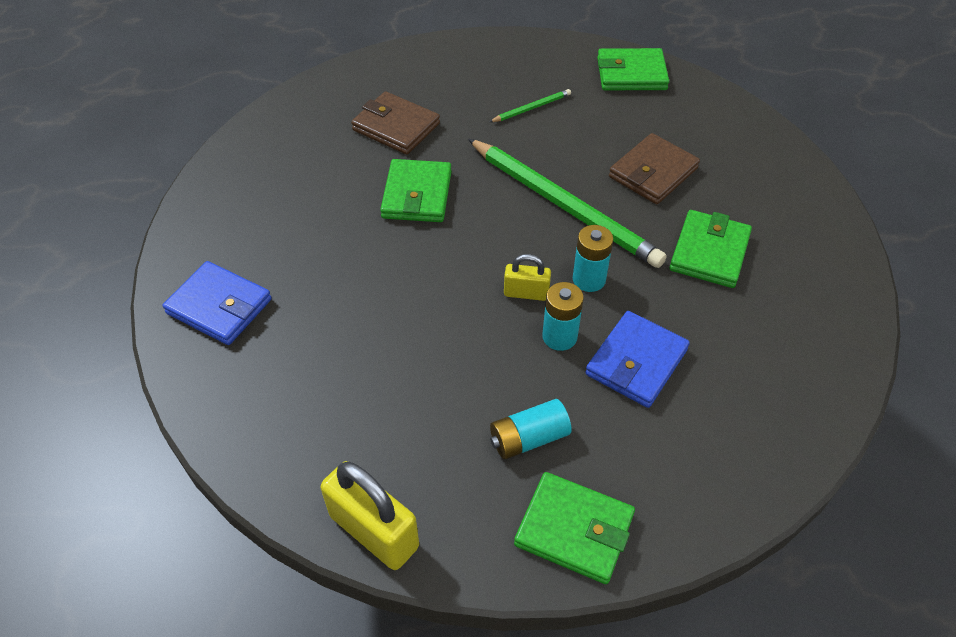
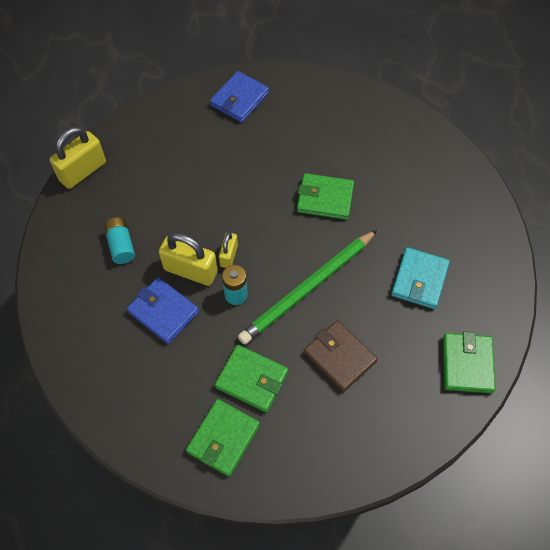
camera: 95 degrees right, 10 degrees up
brown wallet [351,91,440,155] -> none
green pencil [489,89,571,122] -> turquoise wallet [391,247,450,309]
green wallet [514,472,635,584] -> green wallet moved to [186,399,260,477]
turquoise battery [542,282,584,351] -> yellow padlock [159,233,218,286]

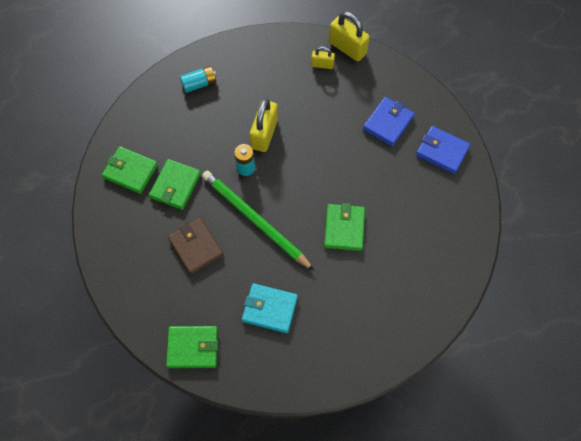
camera: 85 degrees right, 5 degrees up
turquoise battery [104,217,135,264] -> turquoise battery moved to [180,66,217,93]
blue wallet [127,277,199,344] -> blue wallet moved to [363,97,415,146]
yellow padlock [219,232,238,268] -> yellow padlock moved to [311,46,335,69]
brown wallet [304,320,378,392] -> brown wallet turned 75 degrees counterclockwise [168,218,223,274]

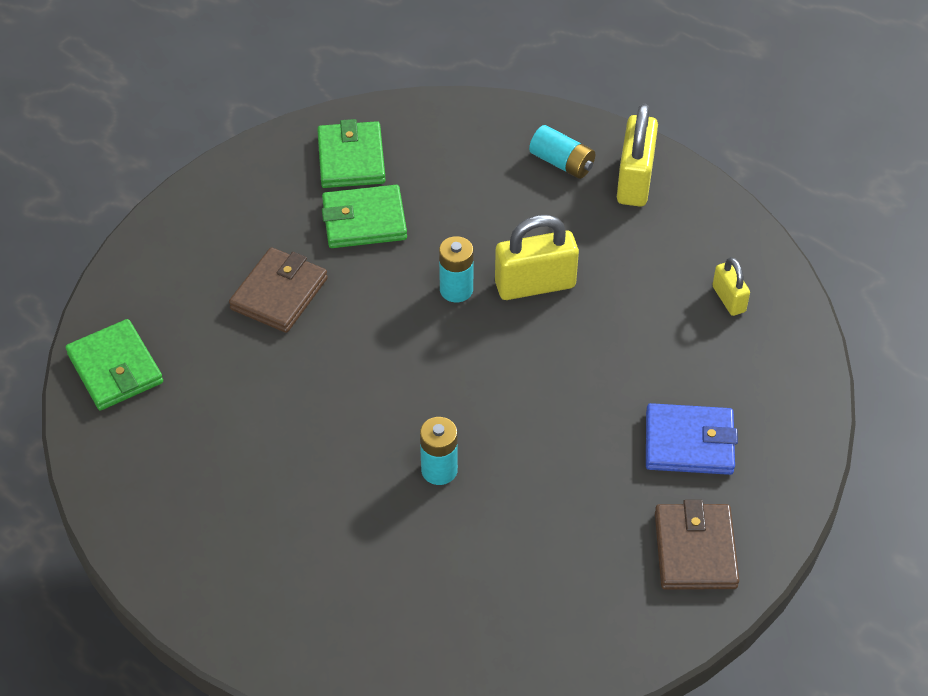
camera: 60 degrees right, 15 degrees down
green pencil [202,170,314,271] -> none
turquoise wallet [242,283,298,333] -> none
green wallet [324,203,365,251] -> turquoise battery [420,417,458,485]
yellow padlock [329,12,370,61] -> yellow padlock moved to [617,104,658,207]
blue wallet [416,126,471,174] -> brown wallet [655,500,739,590]

